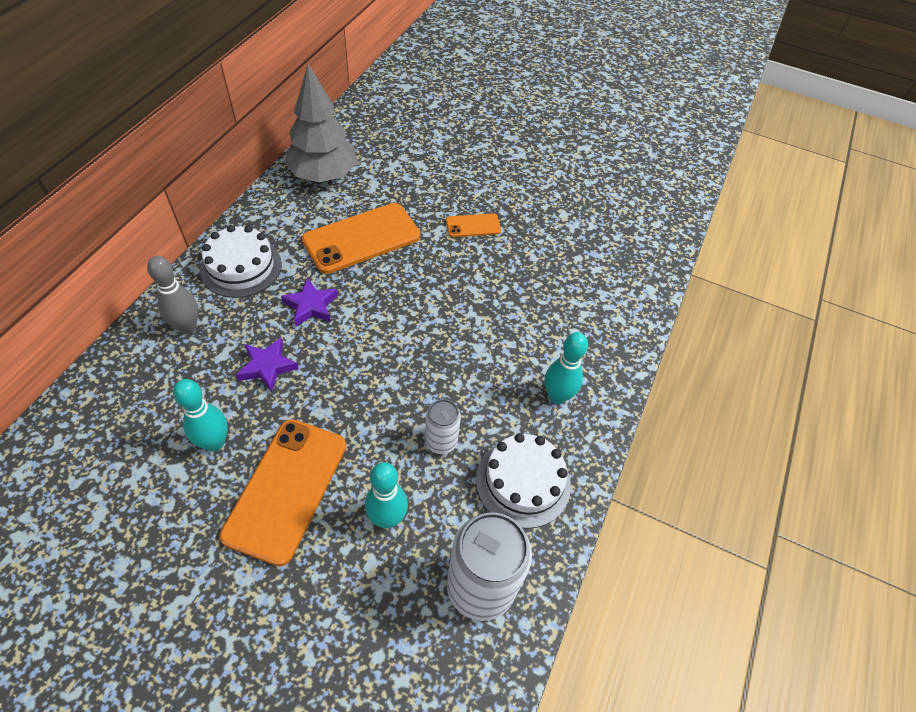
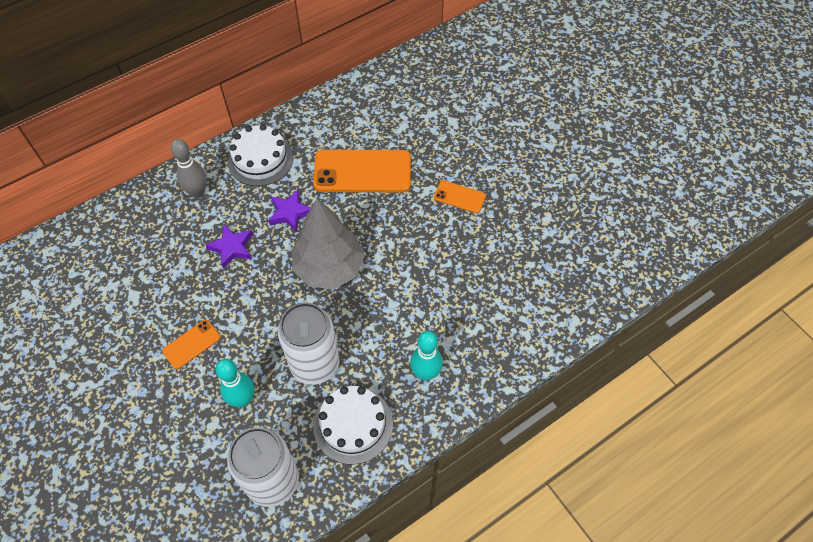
camera: 35 degrees right, 5 degrees up
turquoise bowling pin [173,379,228,451] -> none
orange phone [219,419,346,566] -> orange phone [162,320,221,369], size x0.50
grey tree [284,64,357,182] -> grey tree moved to [292,198,365,289]
white can [425,399,461,454] -> white can [278,303,339,385], size x1.87

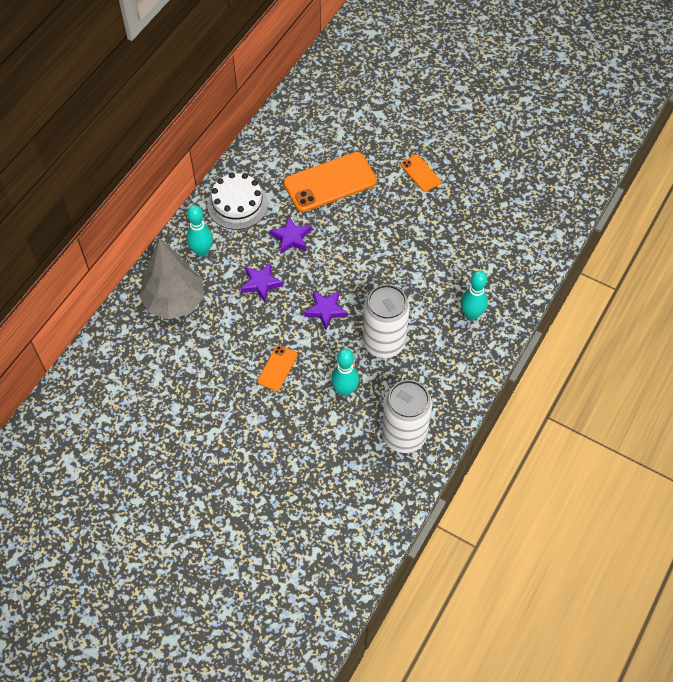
camera: 25 degrees left, 0 degrees up
grey bowling pin [171,139,207,198] -> turquoise bowling pin [187,205,213,257]
grey tree [292,198,365,289] -> grey tree moved to [139,239,204,319]
white cake [313,386,393,465] -> none
orange phone [434,180,486,213] -> orange phone turned 60 degrees clockwise [401,155,441,192]
none -> purple star [304,291,348,330]

